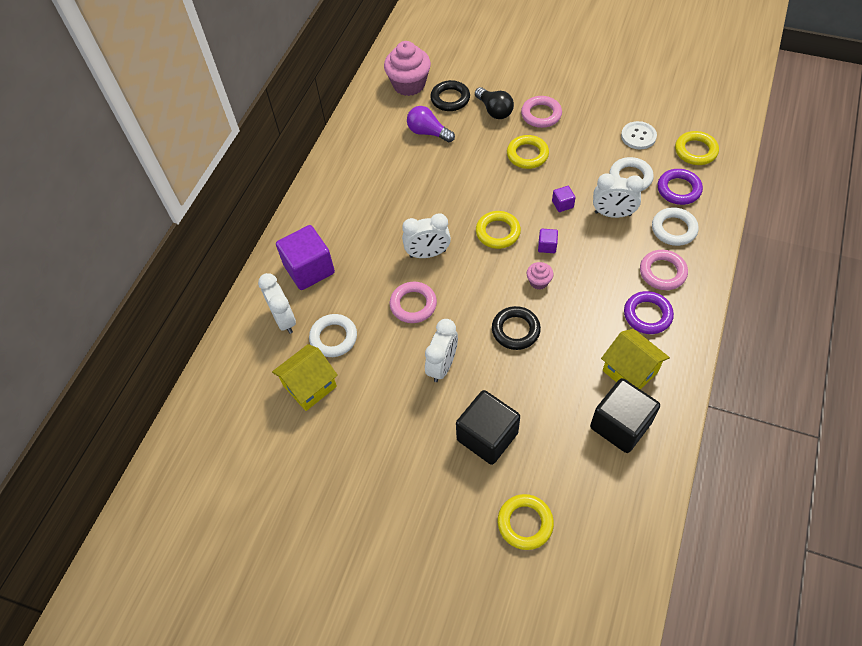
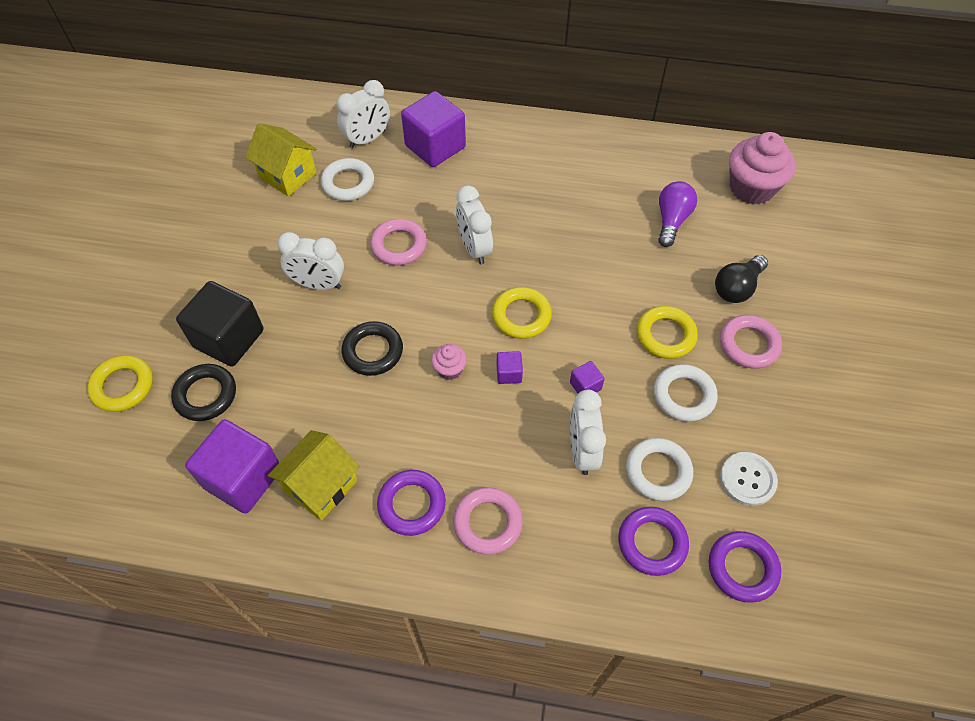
camera: 75 degrees right, 0 degrees up
black ring [430,80,470,111] -> black ring moved to [171,364,236,421]
black cube [590,378,660,453] -> purple cube [185,419,280,514]
white ring [652,207,699,246] -> white ring moved to [654,364,718,422]
yellow ring [675,131,719,165] -> purple ring [709,531,781,603]

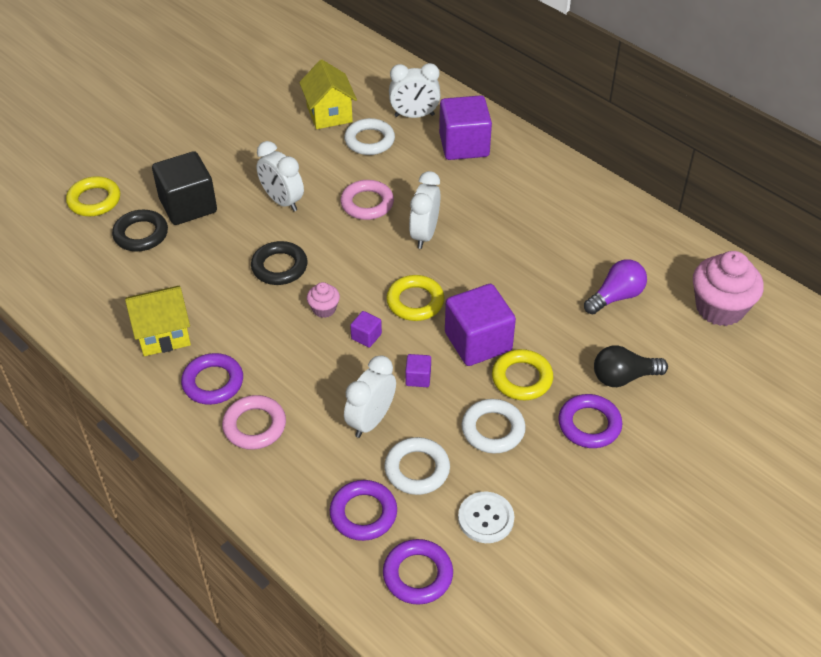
camera: 35 degrees right, 10 degrees down
purple cube [185,419,280,514] -> purple cube moved to [445,284,516,366]
pink ring [720,315,782,369] -> purple ring [558,394,622,448]

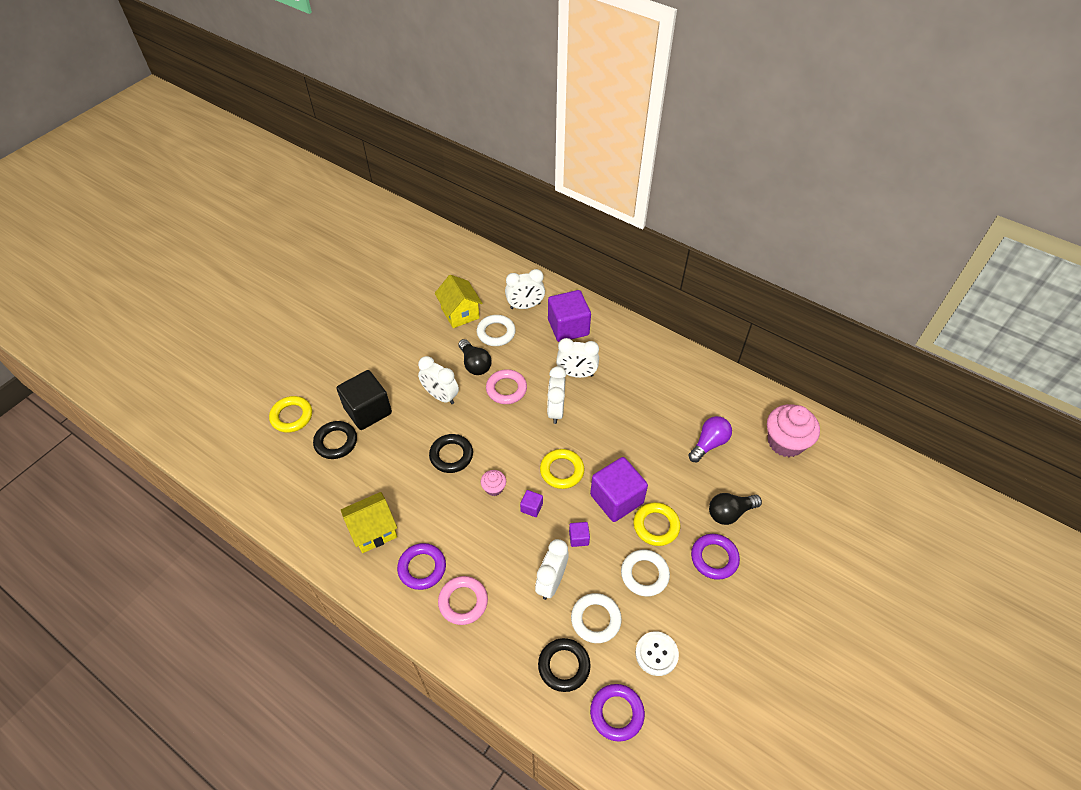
camera: 10 degrees left, 5 degrees up
purple ring [330,480,397,541] -> black ring [538,638,591,692]
none -> black light bulb [459,339,492,375]
none -> white clock [556,338,599,378]

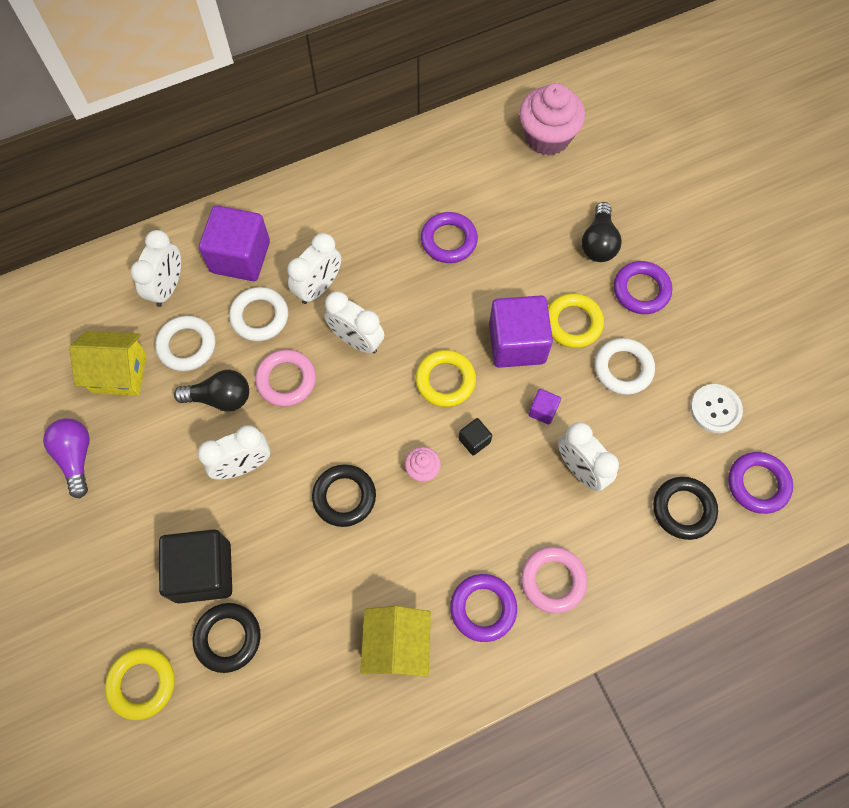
camera: 60 degrees left, 15 degrees up
purple cube [520,490,543,517] -> black cube [459,418,492,456]
white ring [571,593,622,643] -> white ring moved to [229,287,288,341]
purple light bulb [688,416,732,462] -> purple light bulb moved to [43,418,90,498]
none -> purple ring [421,212,478,263]

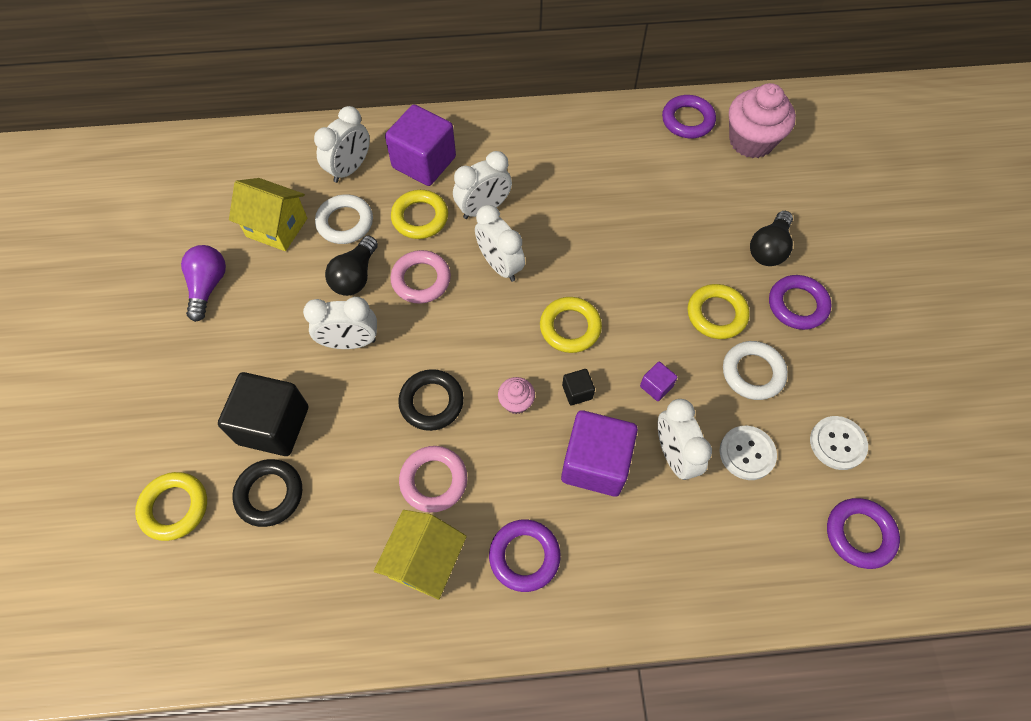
camera: 20 degrees right, 5 degrees down
black light bulb [174,370,249,412] -> black light bulb turned 90 degrees clockwise [325,236,378,296]
white ring [229,287,288,341] -> yellow ring [391,190,448,239]
purple ring [421,212,478,263] -> purple ring moved to [662,95,716,138]
purple cube [489,295,553,368] -> purple cube moved to [561,410,638,496]
pink ring [521,547,587,613] -> pink ring moved to [399,446,467,513]
black ring [653,477,718,540] -> none
none -> white button [720,426,777,480]

